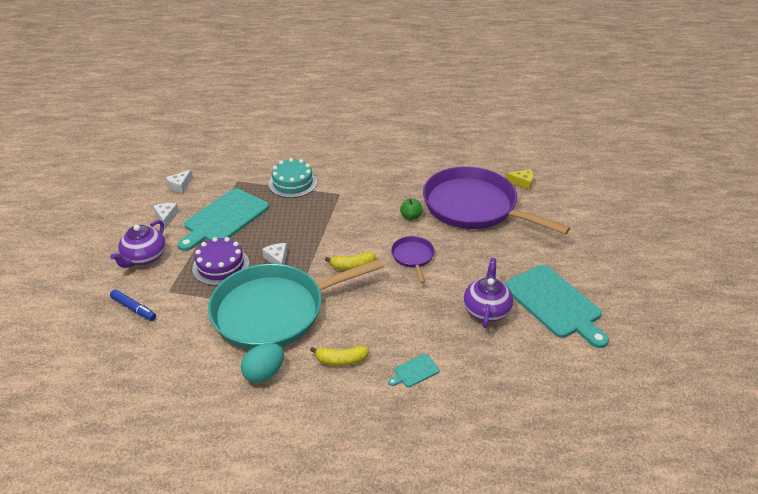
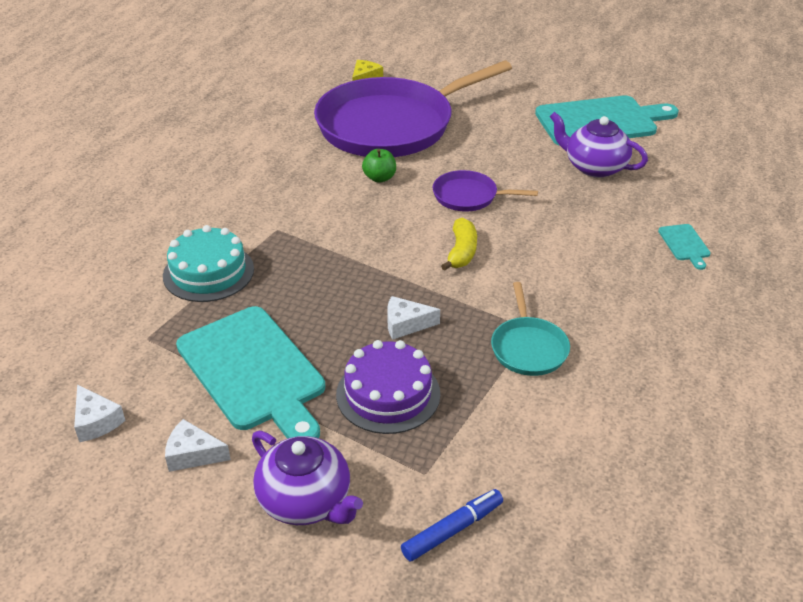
camera: 70 degrees left, 0 degrees up
turquoise pan [208,259,384,349] -> turquoise pan [491,282,570,376], size x0.43
turquoise egg [241,343,284,383] -> none
yellow banana [310,346,369,366] -> none

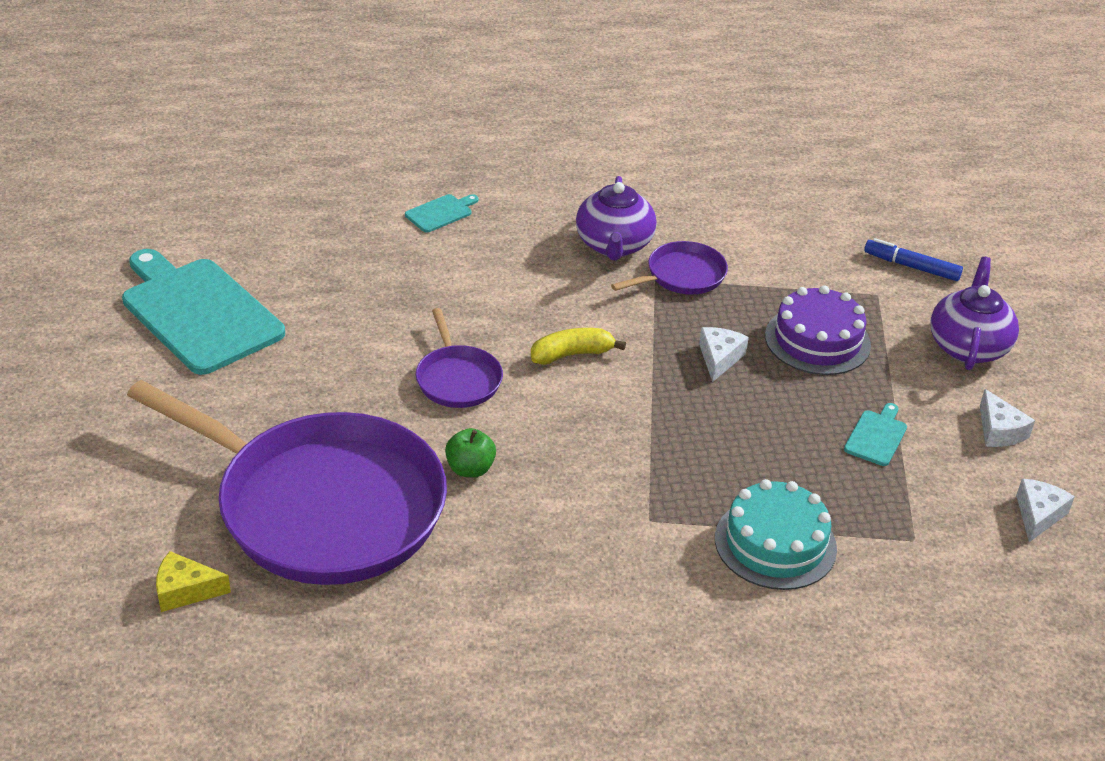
camera: 120 degrees left, 0 degrees up
turquoise cutting board [176,306,325,439] -> turquoise cutting board [844,403,907,466], size x0.42
white cheese [387,296,440,340] -> white cheese turned 135 degrees counterclockwise [699,327,749,382]
turquoise pan [491,282,570,376] -> purple pan [611,241,728,295]
purple teapot [550,112,648,178] -> purple teapot moved to [576,176,657,260]

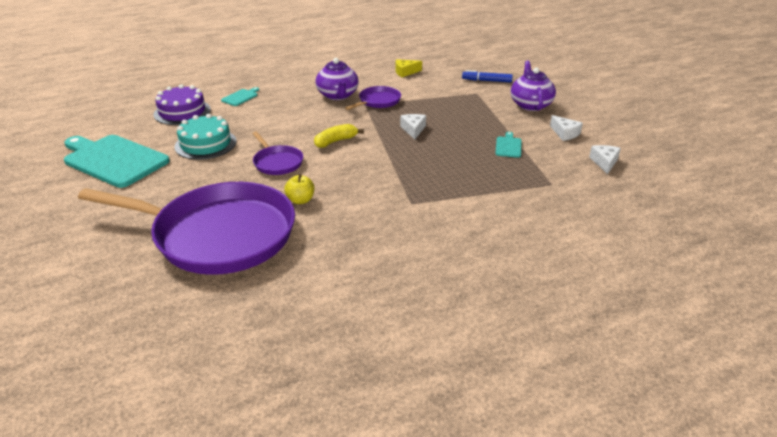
camera: 15 degrees left, 5 degrees down
yellow cheese [156,551,231,612] -> yellow cheese moved to [396,59,422,77]
green apple [445,428,496,477] -> yellow apple [284,174,314,204]
turquoise cake [715,479,837,590] -> turquoise cake moved to [175,114,237,160]
purple cake [765,285,871,375] -> purple cake moved to [153,84,211,125]

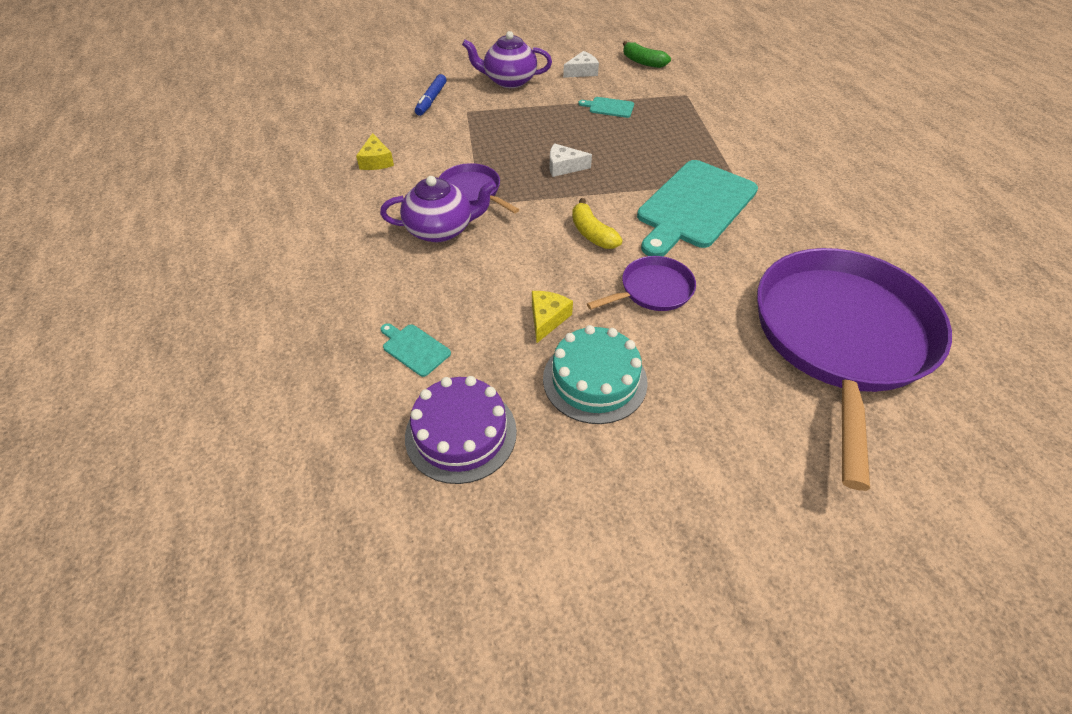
camera: 85 degrees left, 15 degrees up
turquoise cutting board [64,135,170,188] -> turquoise cutting board moved to [637,160,758,256]
yellow apple [284,174,314,204] -> none
white cheese [589,145,621,174] -> green banana [623,41,671,68]
none -> yellow cheese [532,291,573,343]

